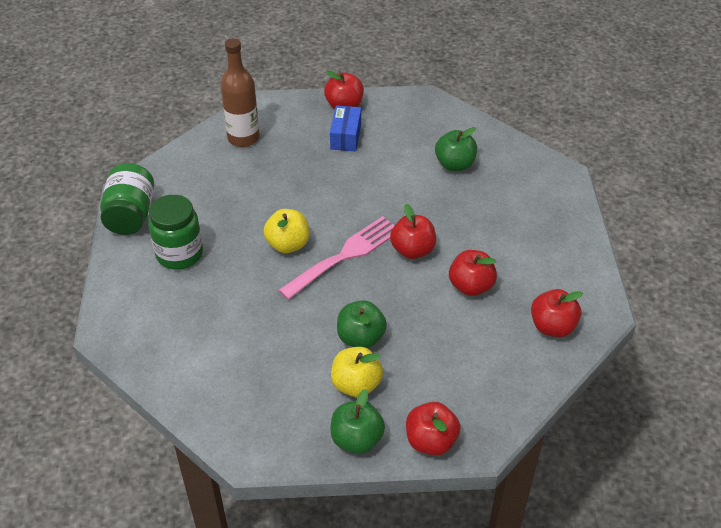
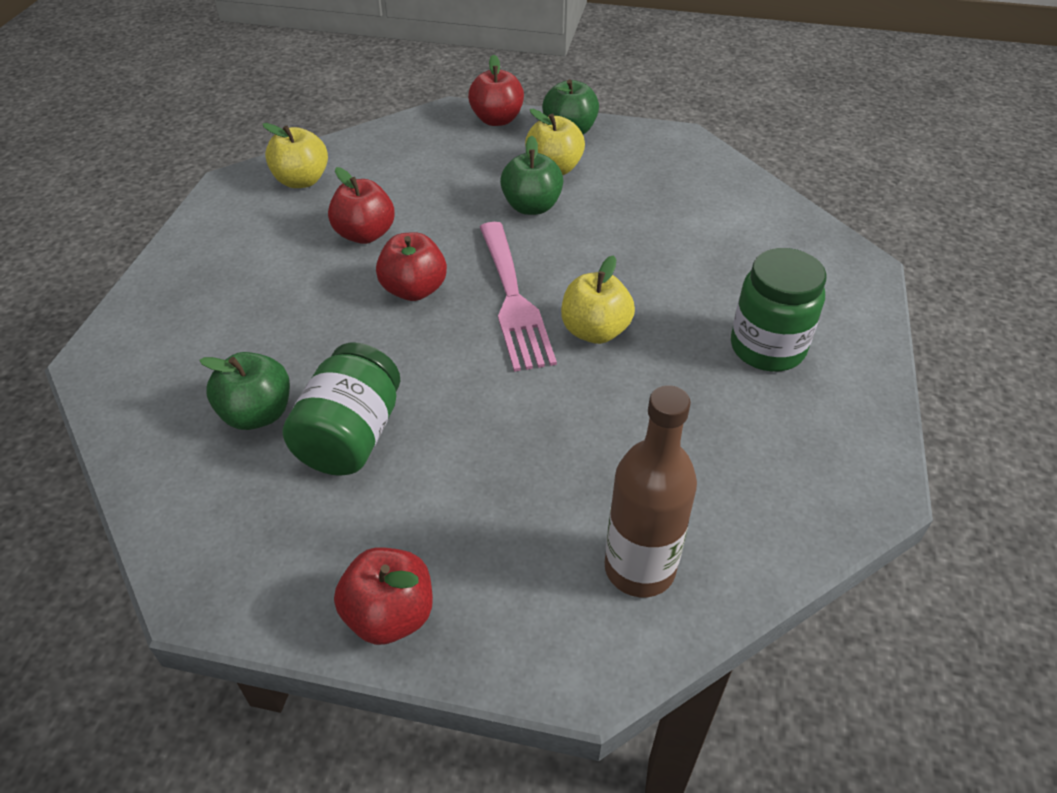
camera: 165 degrees left, 0 degrees up
green jar [100,163,154,235] -> green jar moved to [283,343,400,476]
pink fork [278,216,395,300] -> pink fork turned 75 degrees counterclockwise [480,222,557,372]
blue box [330,105,361,152] -> none
red apple [531,289,583,337] -> yellow apple [263,123,328,188]

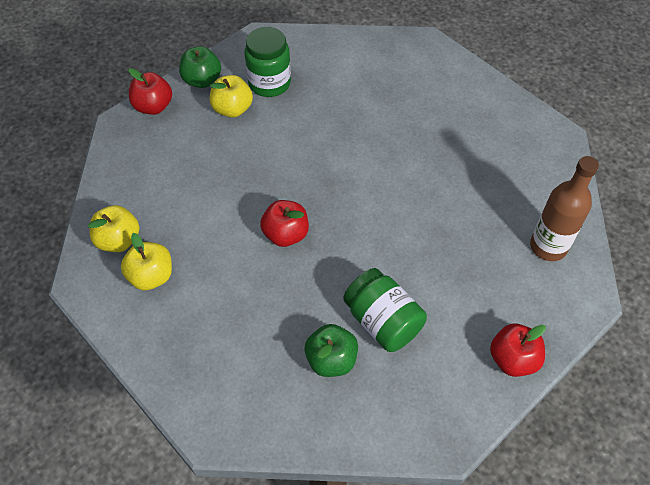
camera: 55 degrees left, 10 degrees up
red apple [328,167,395,244] -> none
pink fork [480,222,557,372] -> none
green apple [500,136,563,215] -> none
yellow apple [561,255,635,344] -> yellow apple moved to [121,233,172,290]
green jar [731,248,827,372] -> green jar moved to [244,27,291,97]

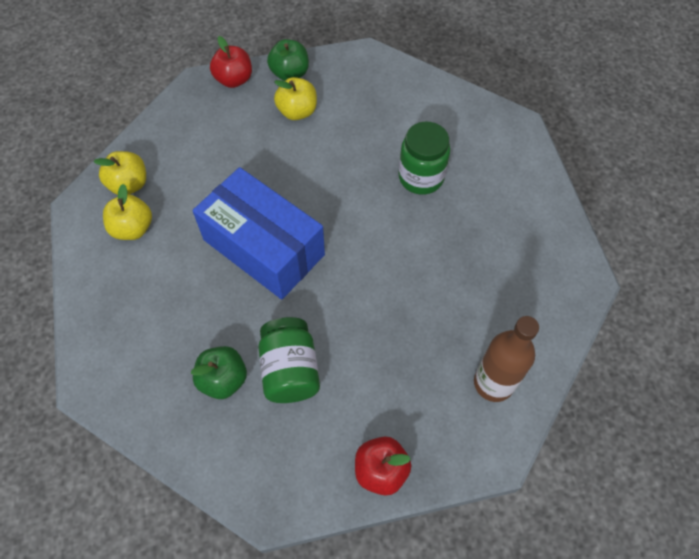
camera: 30 degrees right, 5 degrees up
green jar [244,27,291,97] -> green jar moved to [398,122,450,195]
red apple [260,200,309,247] -> blue box [192,167,325,300]

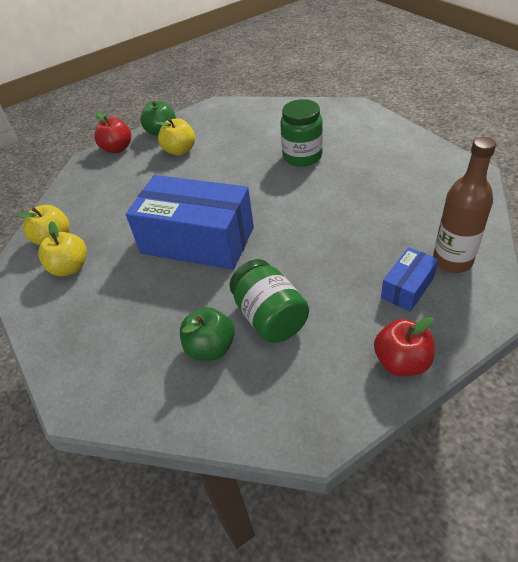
camera: 15 degrees left, 15 degrees down
none -> blue box [381,247,439,312]

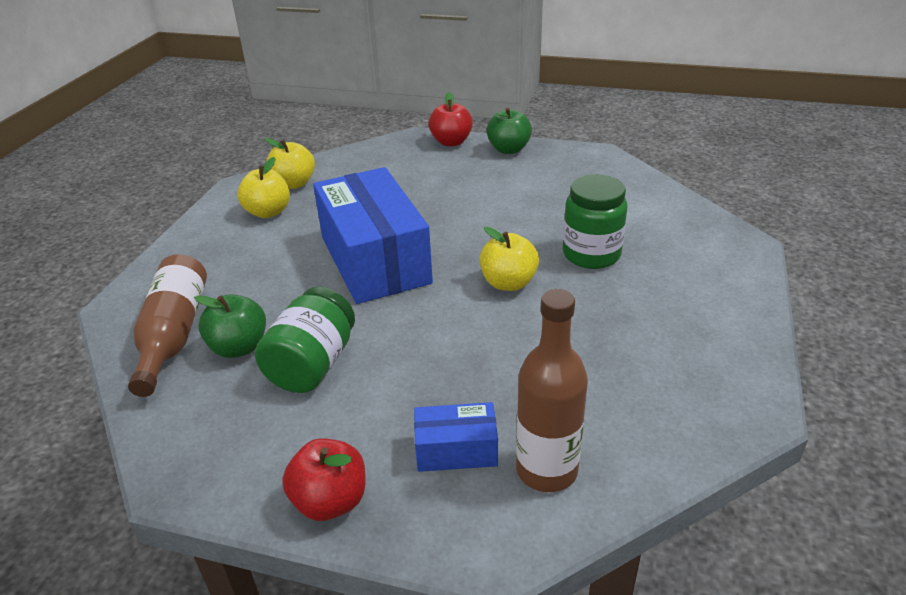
camera: 45 degrees right, 10 degrees down
yellow apple [156,118,195,156] -> yellow apple moved to [480,227,539,291]
none -> brown bottle [128,254,207,397]

